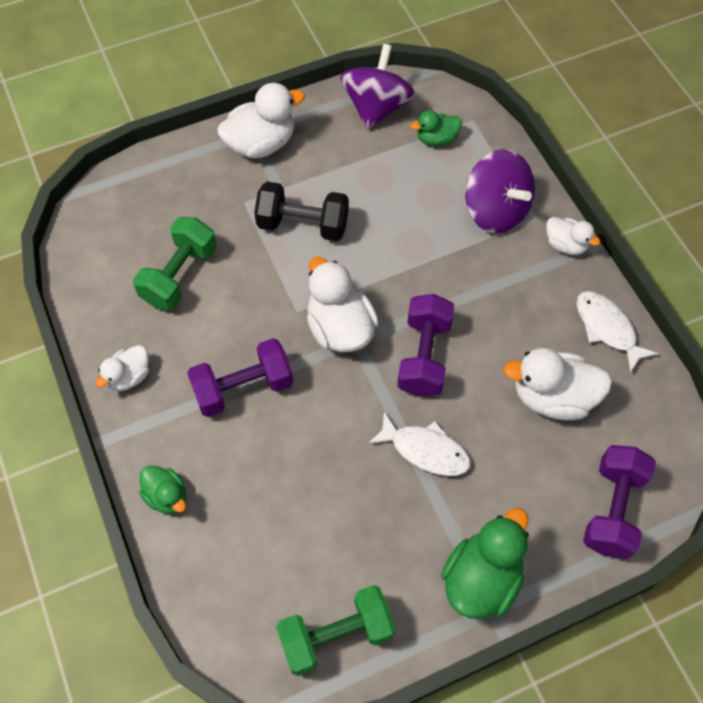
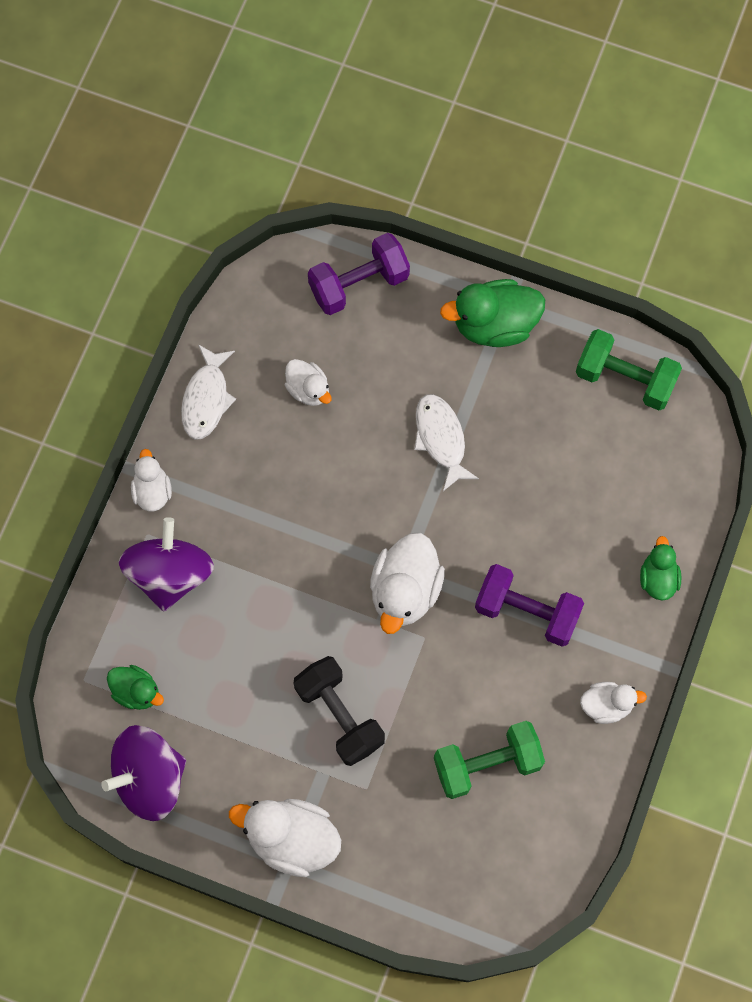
camera: 135 degrees left, 10 degrees up
purple dumbbell [397,294,454,397] -> none
white duck [503,348,612,420] -> white duck [285,359,332,406], size x0.58

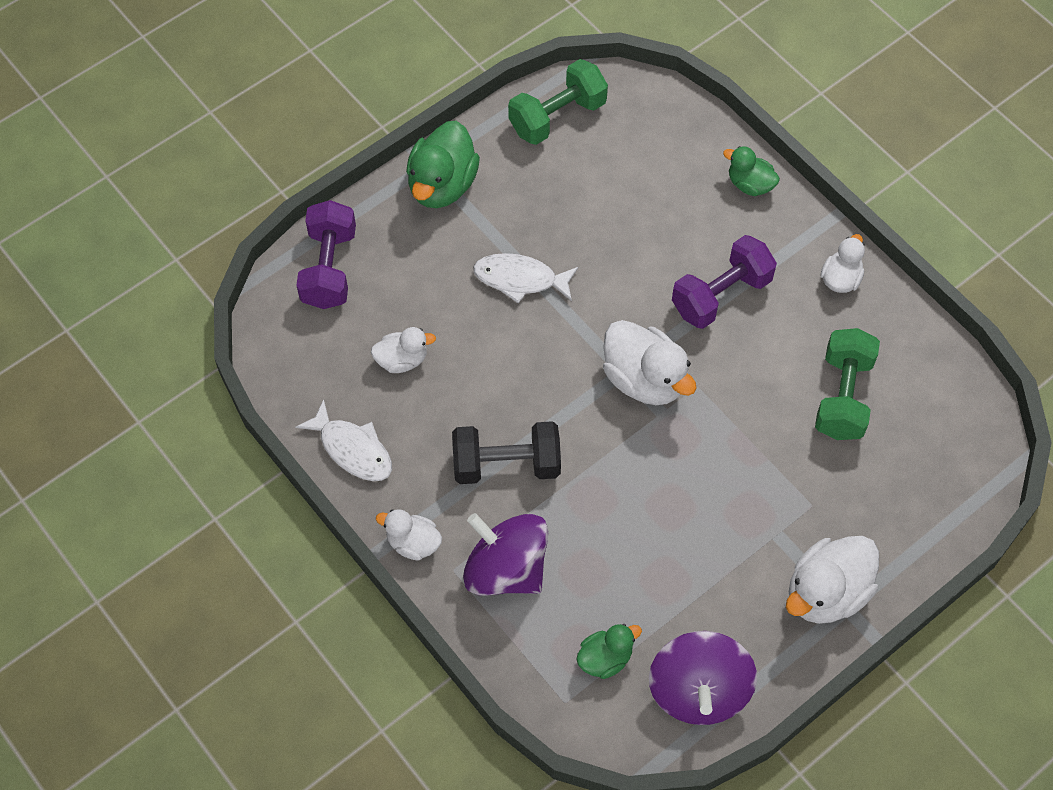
camera: 60 degrees left, 10 degrees down
black dumbbell [293,656,385,766] -> black dumbbell moved to [452,421,561,484]

